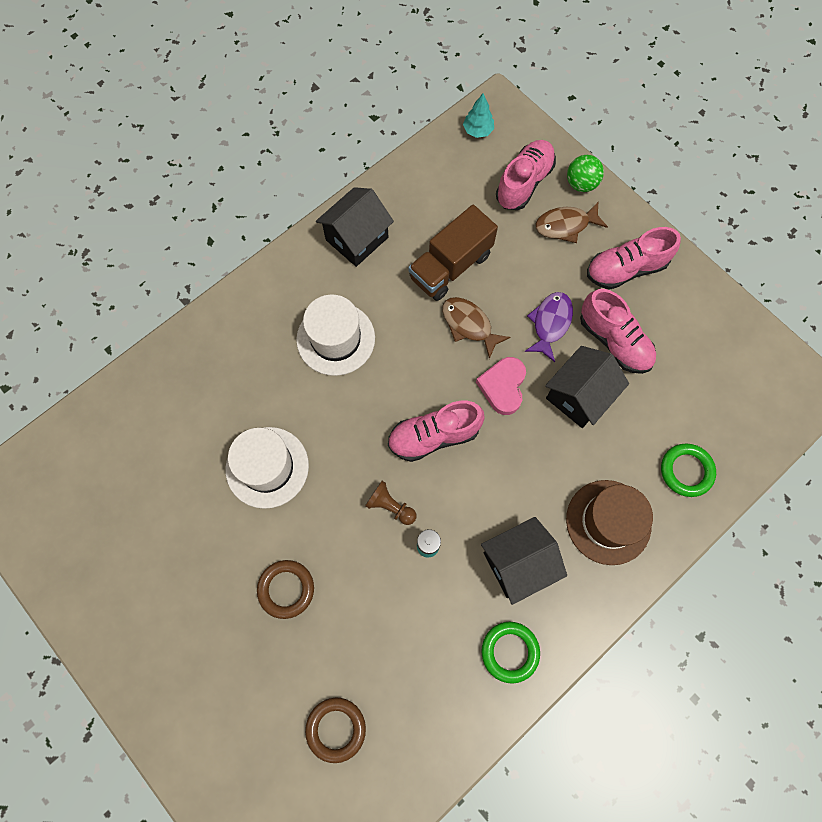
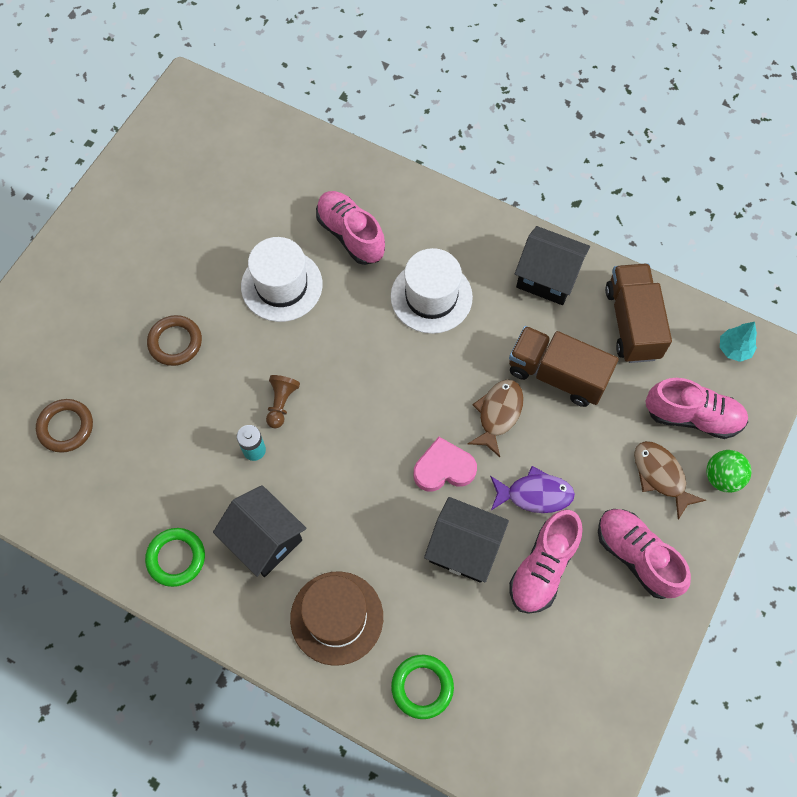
camera: 70 degrees right, 5 degrees down
pink shoe [388,401,485,462] -> pink shoe moved to [316,191,385,265]
none -> brown truck [605,263,672,363]

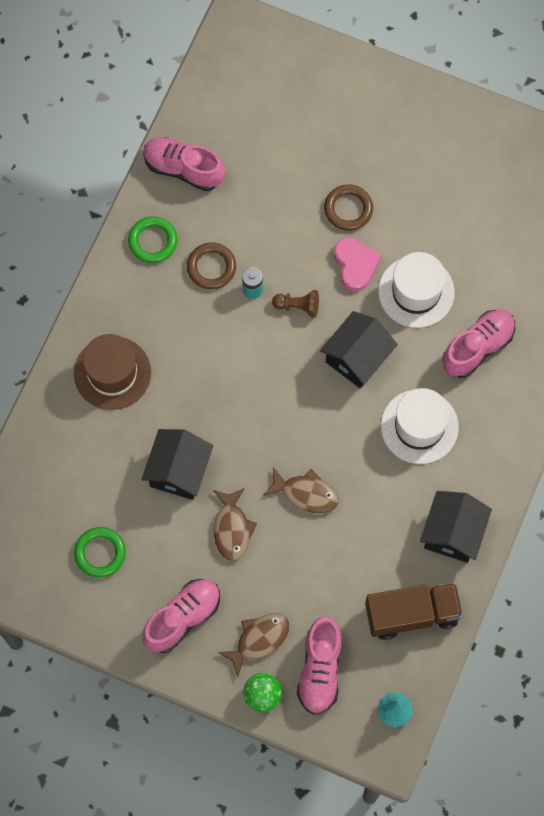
camera: 85 degrees right, 5 degrees up
brown ring [36,399,93,453] -> brown ring moved to [187,242,236,289]
black house [213,485,306,577] -> black house moved to [320,311,398,389]
green ring [391,655,454,719] -> green ring moved to [74,527,126,578]
pink heart [413,437,477,492] -> pink heart moved to [334,237,382,292]
purple fish [490,466,575,513] -> brown fish [213,488,257,561]
brown truck [509,326,619,407] -> none
pink shoe [509,510,583,614] -> pink shoe moved to [143,137,225,191]

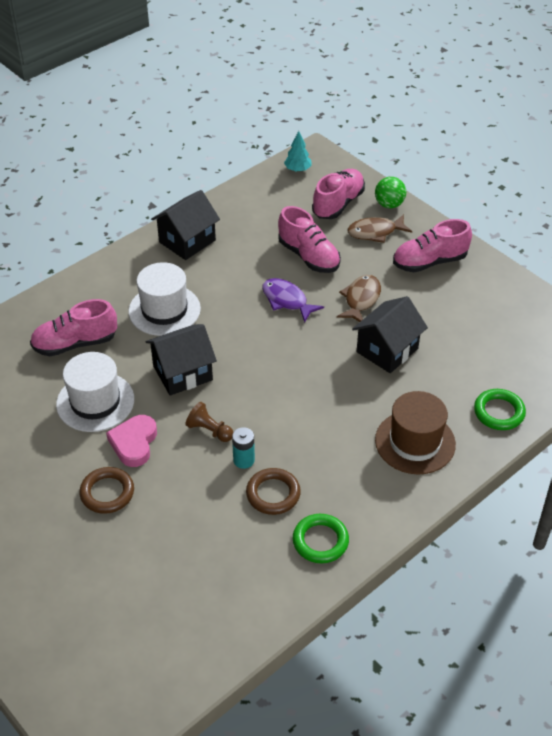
camera: 155 degrees left, 25 degrees down
green ring [74,527,126,578] -> green ring moved to [474,389,526,430]
pink shoe [143,137,225,191] -> pink shoe moved to [278,206,341,273]
brown fish [263,467,339,513] -> purple fish [262,278,324,323]
brown truck [365,583,463,640] -> none

